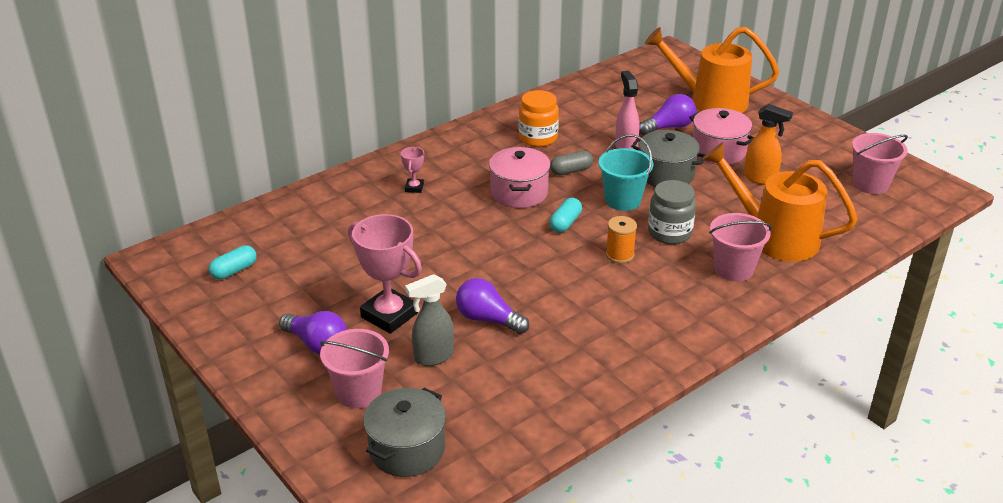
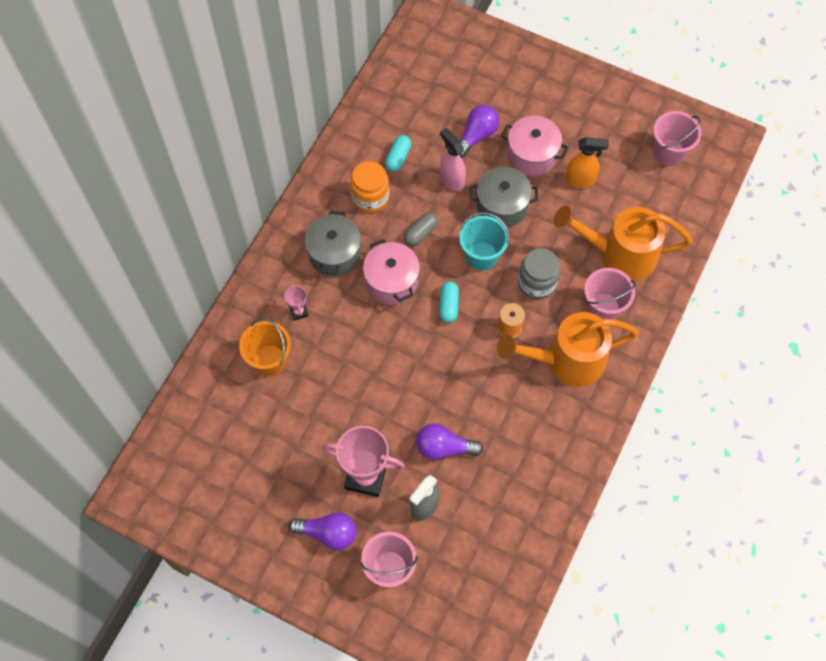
camera: 25 degrees left, 30 degrees up
turquoise capsule [208,245,257,280] -> turquoise capsule moved to [385,135,411,172]
grey pot [363,388,446,477] -> grey pot moved to [305,211,361,276]
orange watering can [645,27,779,113] -> orange watering can moved to [497,312,639,387]
none -> orange bucket [239,318,291,376]

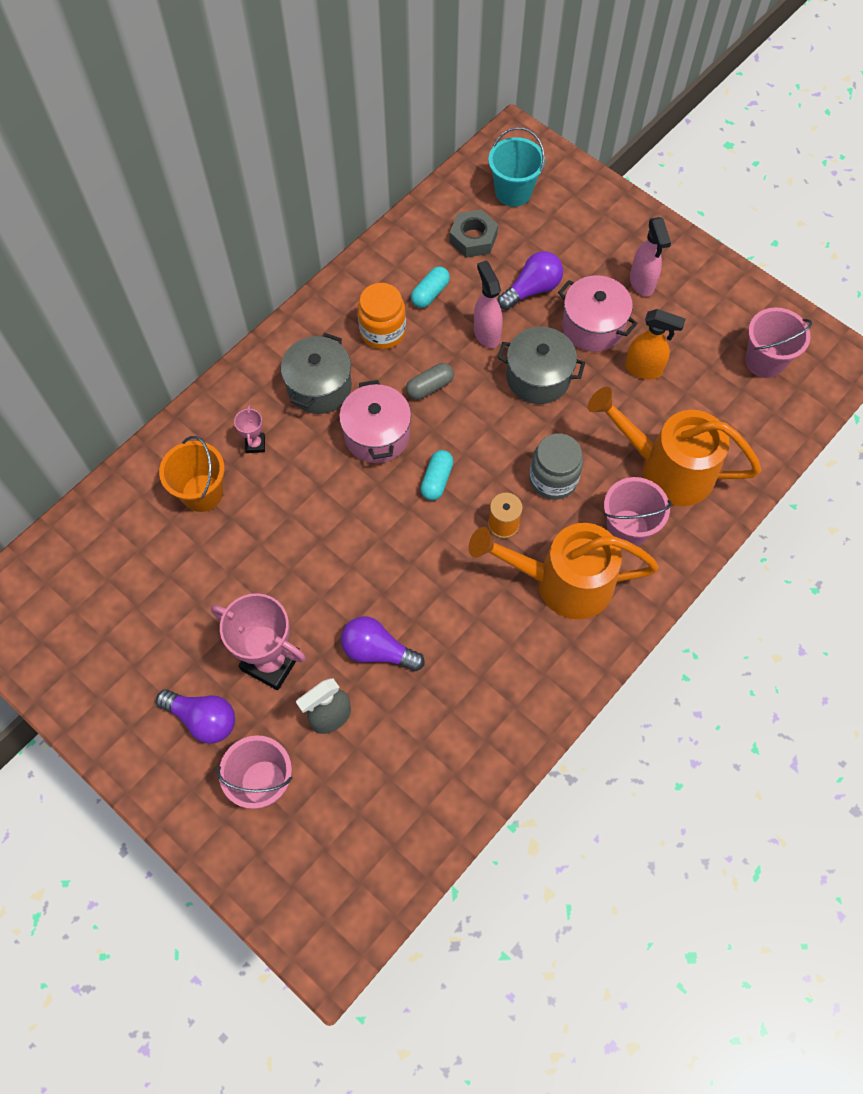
camera: 15 degrees right, 0 degrees up
turquoise bucket [459,212,510,271] -> turquoise bucket moved to [488,127,545,207]
none -> grey nut [449,209,498,258]
none -> pink spray bottle [630,217,671,297]

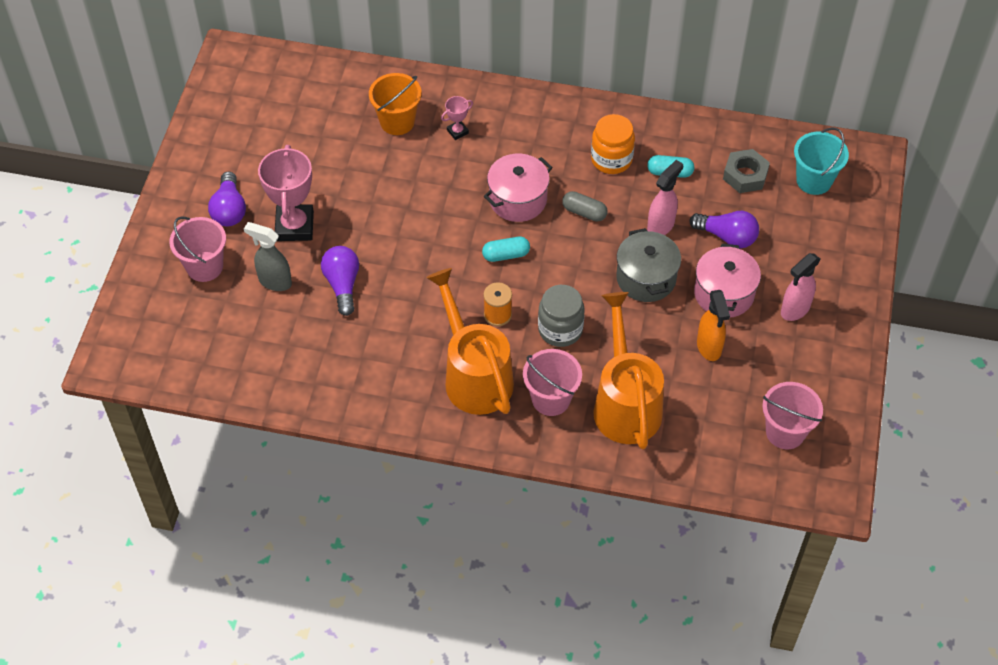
camera: 60 degrees right, 10 degrees down
grey pot [281,333,352,414] -> none

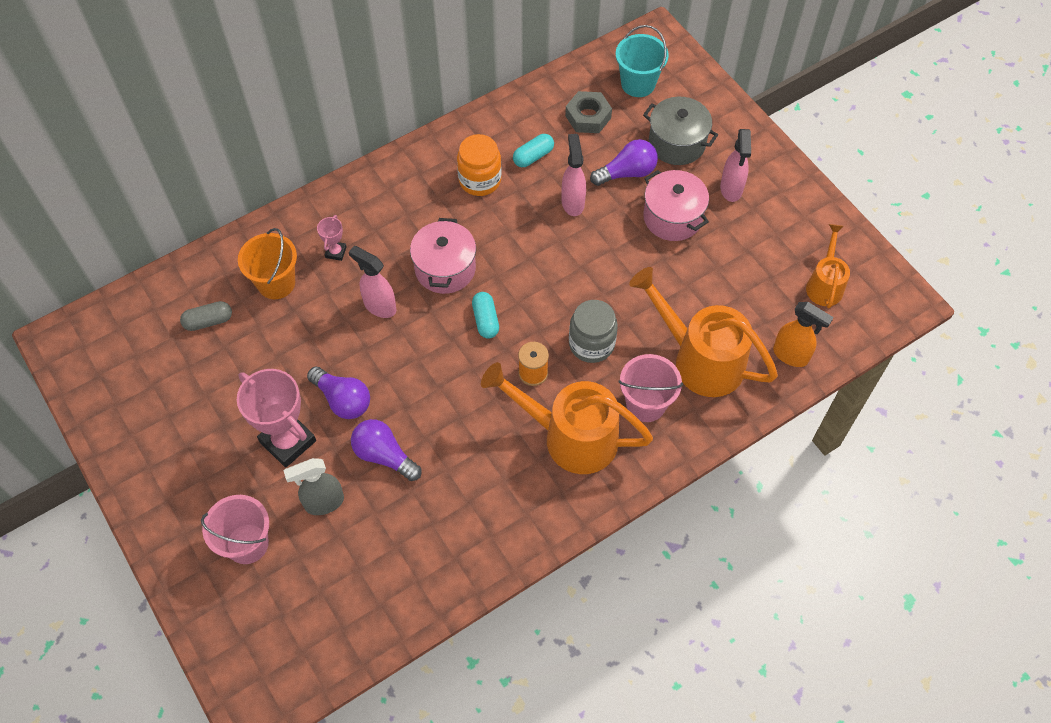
camera: 45 degrees left, 5 degrees up
purple light bulb [208,172,246,226] -> purple light bulb moved to [307,366,370,419]
turquoise capsule [482,236,530,262] -> turquoise capsule turned 45 degrees counterclockwise [472,292,499,339]
grey capsule [562,191,607,222] -> grey capsule moved to [180,301,232,331]
grey pot [616,228,681,302] -> grey pot moved to [643,97,718,165]
orange spray bottle [697,290,730,361] -> orange spray bottle moved to [773,302,834,367]
pink bucket [762,382,823,449] -> orange watering can [806,224,850,308]
none -> pink spray bottle [349,246,396,318]

